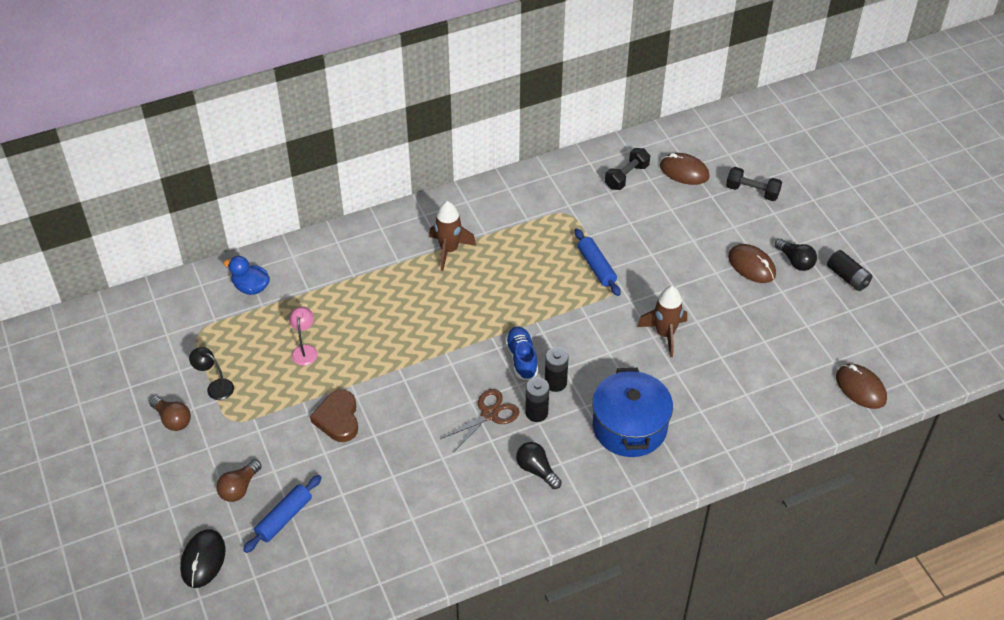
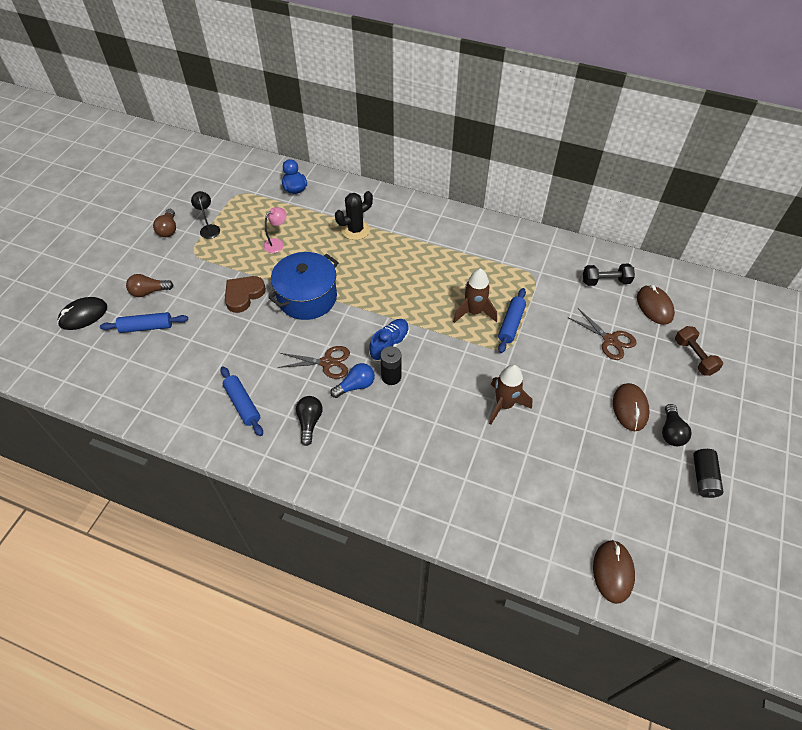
camera: 45 degrees right, 5 degrees up
brown rocket [429,201,476,271] -> brown rocket moved to [453,268,497,323]
black battery [525,377,549,422] -> blue light bulb [330,363,375,398]
blue pot [592,368,673,457] -> blue pot moved to [268,252,339,320]
black dumbbell [726,167,782,201] -> brown dumbbell [675,326,723,376]
none -> blue rolling pin [221,366,263,436]
none -> black cactus [335,191,373,240]
none -> brown scissors [567,308,637,360]

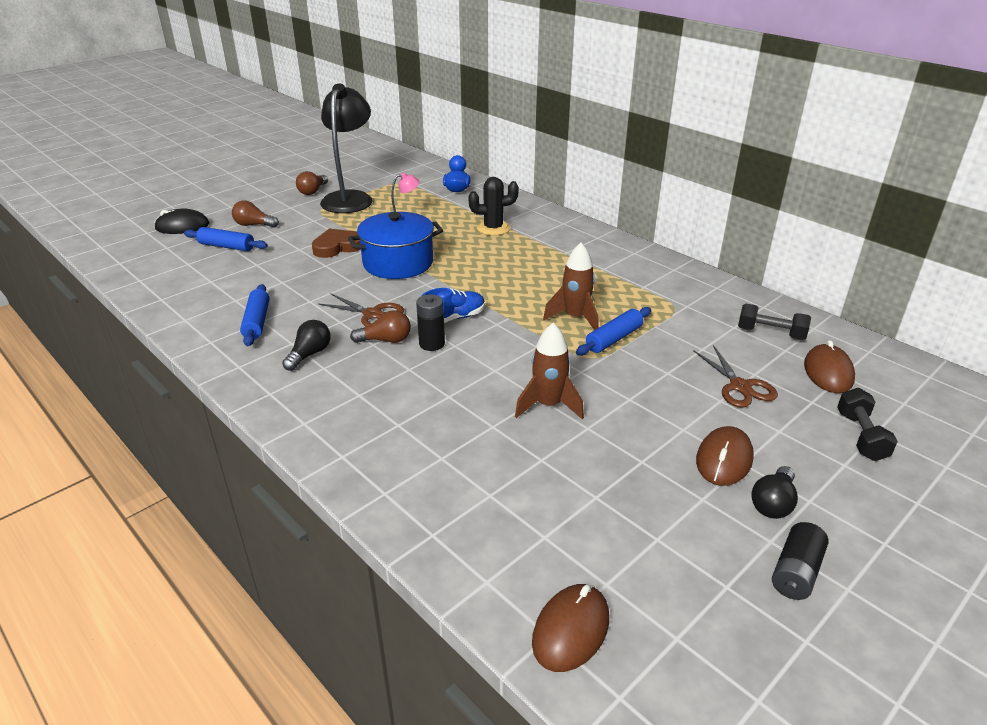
camera: 25 degrees right, 20 degrees down
black lamp [191,191,220,239] -> black lamp [320,83,373,213], size x2.35
blue light bulb [330,363,375,398] -> brown light bulb [350,310,411,343]
brown dumbbell [675,326,723,376] -> black dumbbell [837,388,898,461]

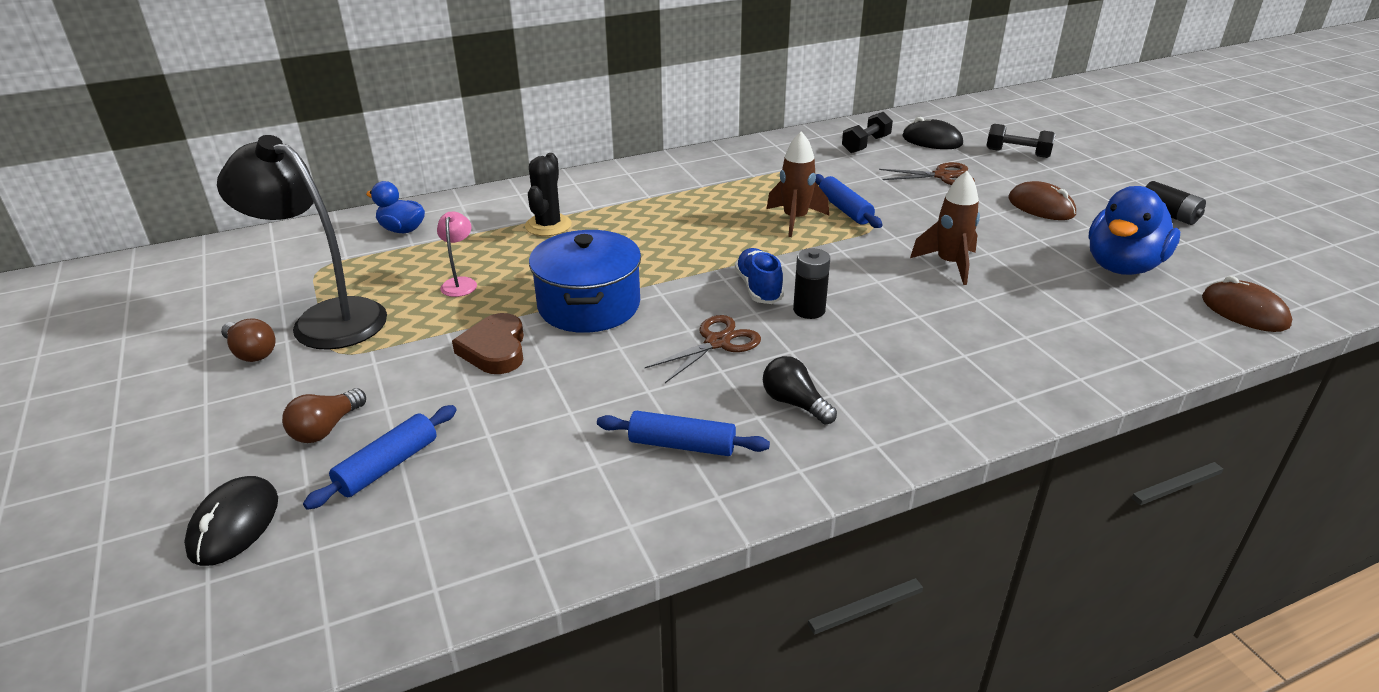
camera: 70 degrees left, 0 degrees up
brown light bulb [350,310,411,343] -> none
black light bulb [751,466,798,519] -> none
brown mouse [804,340,855,393] -> black mouse [902,117,963,149]
none -> blue duck [1088,186,1180,275]

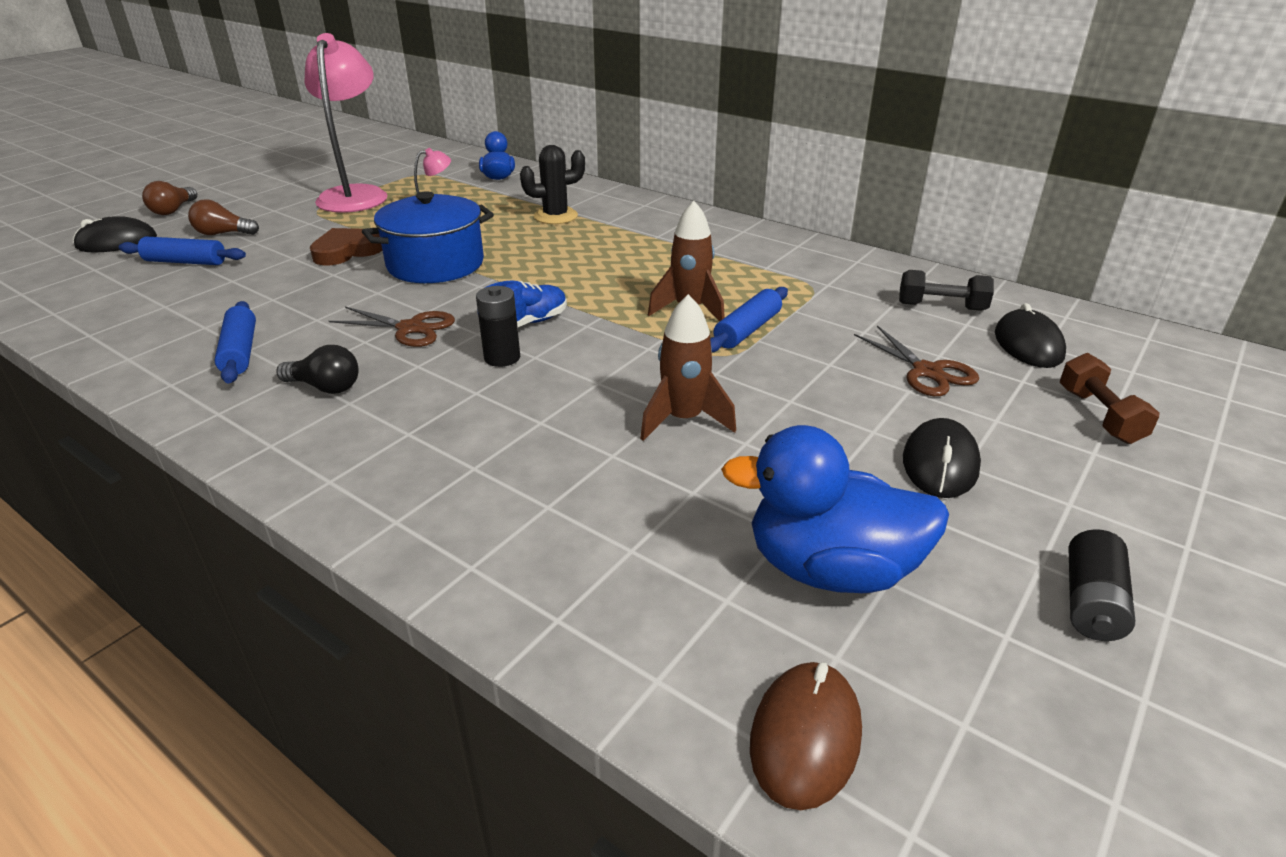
camera: 60 degrees right, 0 degrees up
black lamp [217,135,387,350] -> pink lamp [304,33,387,213]
brown light bulb [221,318,276,362] -> brown light bulb moved to [142,181,197,215]
black light bulb [763,356,837,425] -> black light bulb turned 90 degrees clockwise [276,345,358,394]
black dumbbell [987,124,1056,158] -> brown dumbbell [1060,353,1160,444]
brown mouse [1009,181,1076,220] -> black mouse [903,418,981,498]

